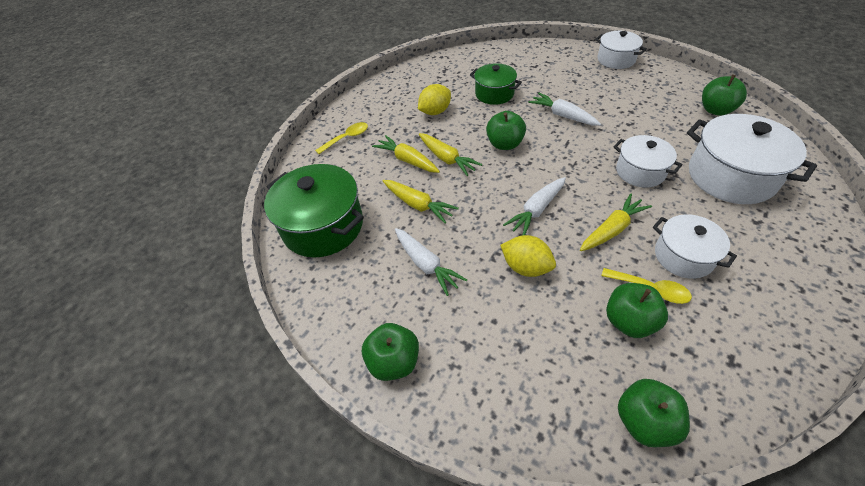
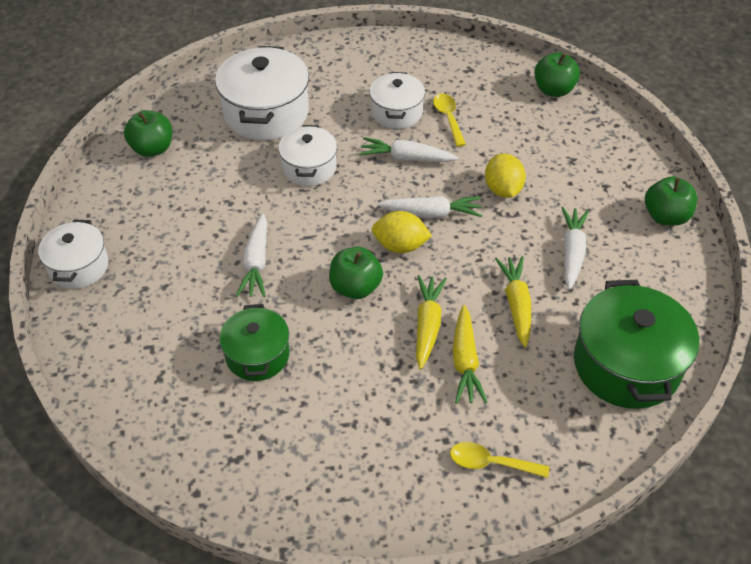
camera: 135 degrees left, 0 degrees up
yellow lemon [418,84,451,115] -> yellow lemon moved to [372,211,432,253]
yellow carrot [580,194,652,251] -> white carrot [359,137,459,162]
green apple [606,283,668,338] -> none

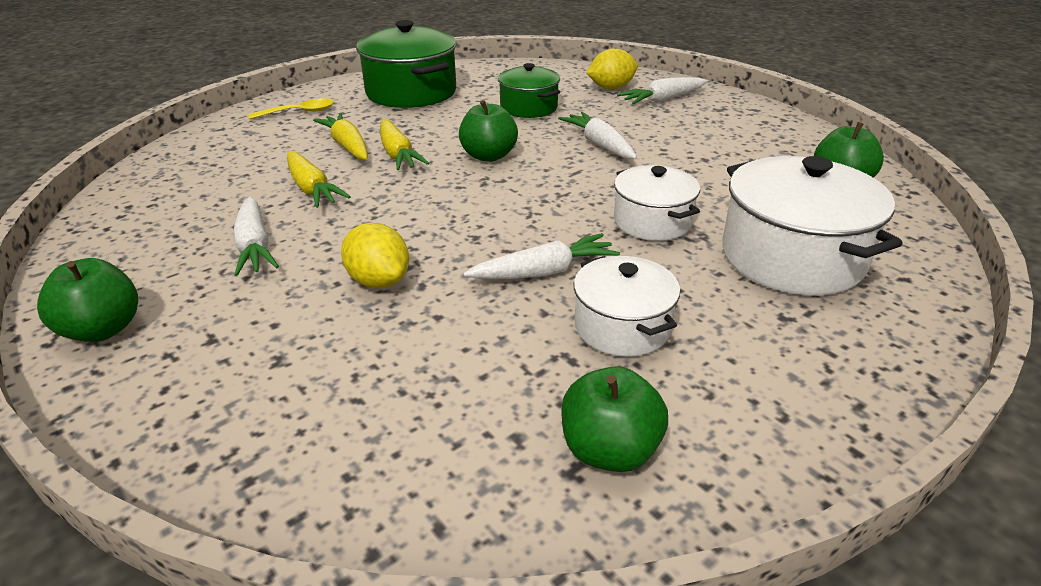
camera: 150 degrees right, 15 degrees down
white pot [38,219,109,289] -> none
yellow lemon [372,211,432,253] -> yellow lemon moved to [586,48,638,90]
white carrot [378,196,482,218] -> white carrot moved to [617,77,708,104]
yellow spoon [433,94,466,147] -> none
green apple [534,52,580,97] -> green apple moved to [561,366,668,472]
green pot [574,280,699,409] -> green pot moved to [356,20,457,108]

